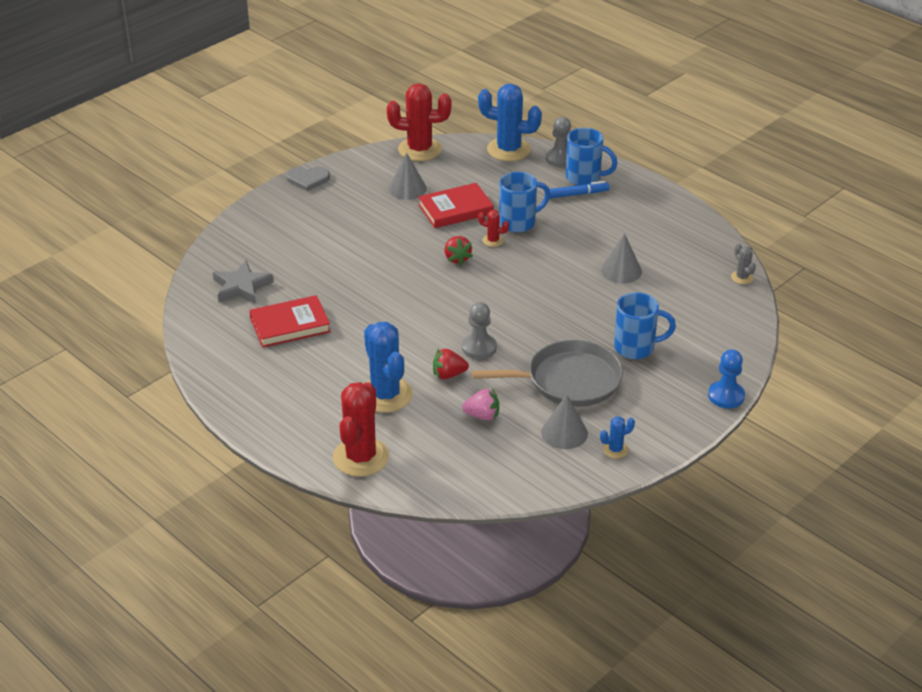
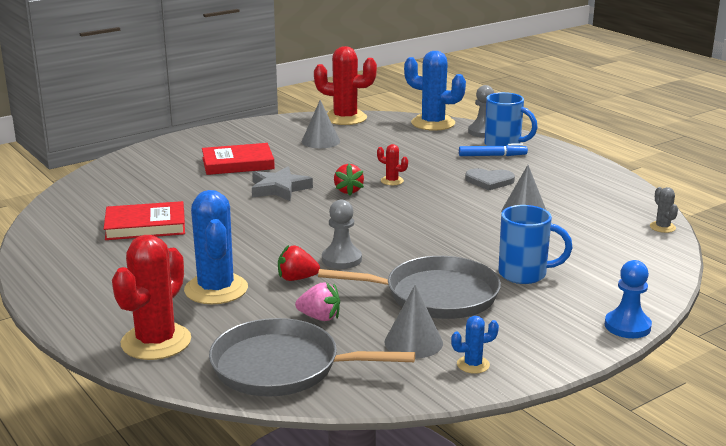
camera: 10 degrees right, 15 degrees down
grey star [213,260,274,304] -> grey star moved to [252,166,313,201]
grey heart [286,167,330,191] -> grey heart moved to [465,168,515,190]
red book [418,183,494,228] -> red book moved to [202,143,275,175]
blue mug [499,172,550,233] -> none
none -> grey pan [209,318,415,397]

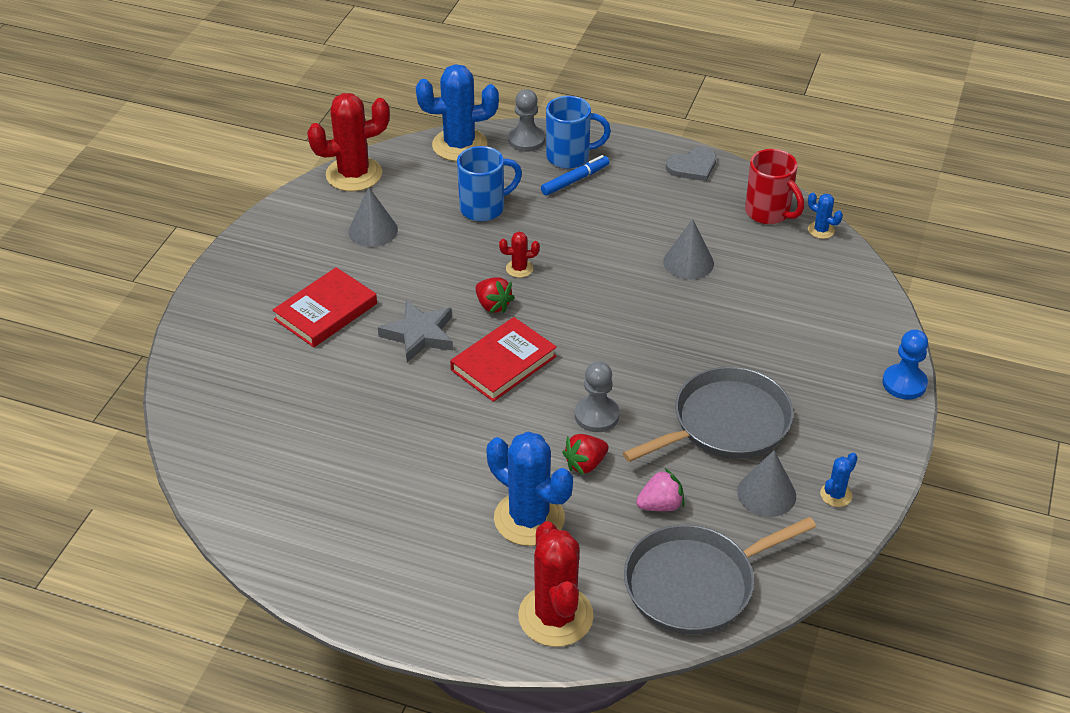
camera: 35 degrees left, 20 degrees up
red book [104,201,185,240] -> red book moved to [450,317,557,402]
grey heart [465,168,515,190] -> grey heart moved to [666,147,717,181]
blue mug [498,205,573,284] -> blue mug moved to [457,146,522,221]
grey cactus [650,187,678,233] -> blue cactus [808,193,843,239]
none -> red mug [745,149,804,224]

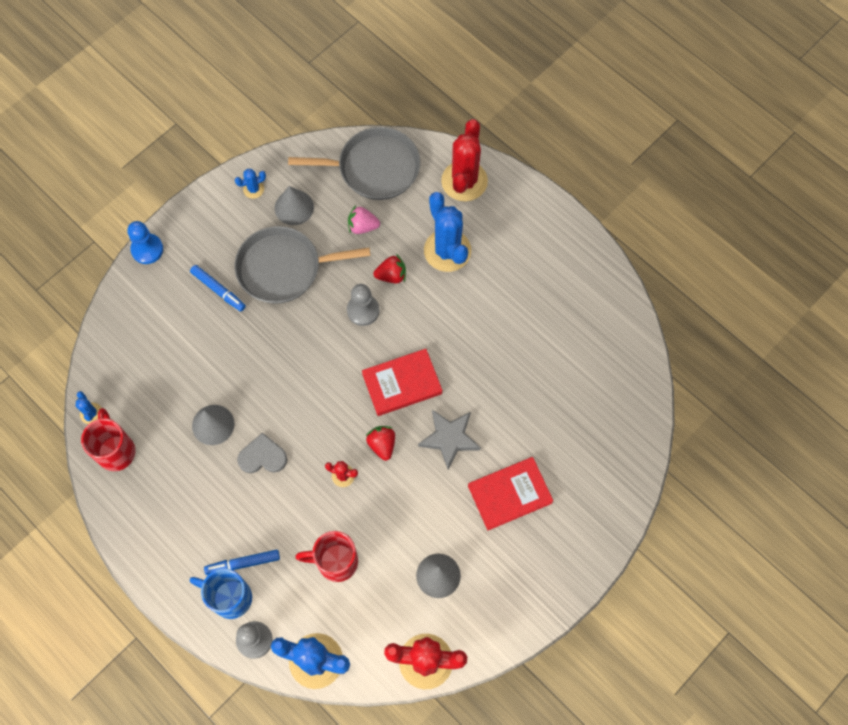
camera: 155 degrees left, 25 degrees up
blue mug [457,146,522,221] -> red mug [295,531,358,582]
grey heart [666,147,717,181] -> grey heart moved to [237,433,287,473]
none -> blue marker [190,265,246,312]

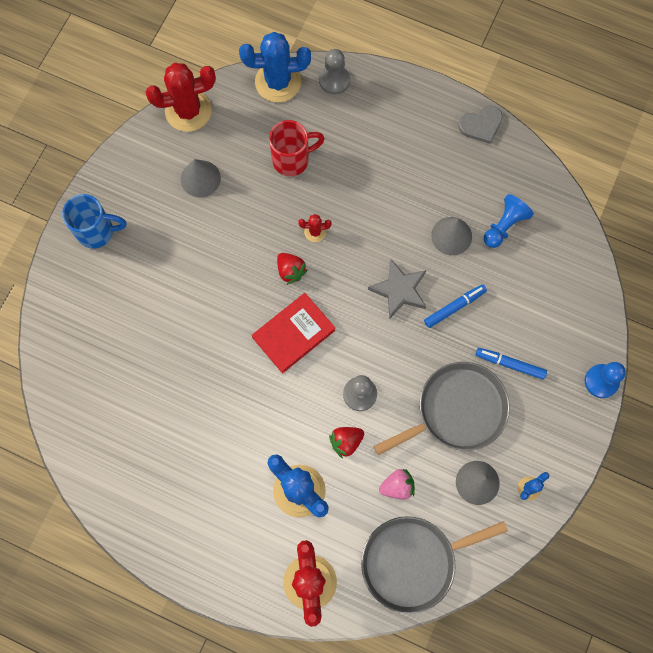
camera: 160 degrees right, 5 degrees up
blue cactus [75,391,101,424] -> none
red mug [81,408,135,471] -> none
blue mug [190,568,252,619] -> blue mug moved to [62,194,126,249]
blue marker [204,550,280,575] -> blue marker moved to [424,284,487,328]
grey heart [237,433,287,473] -> grey heart moved to [458,106,503,144]
grey star [418,410,481,470] -> grey star moved to [368,259,426,319]
red book [468,457,553,530] -> none
none -> blue pawn [484,194,534,248]

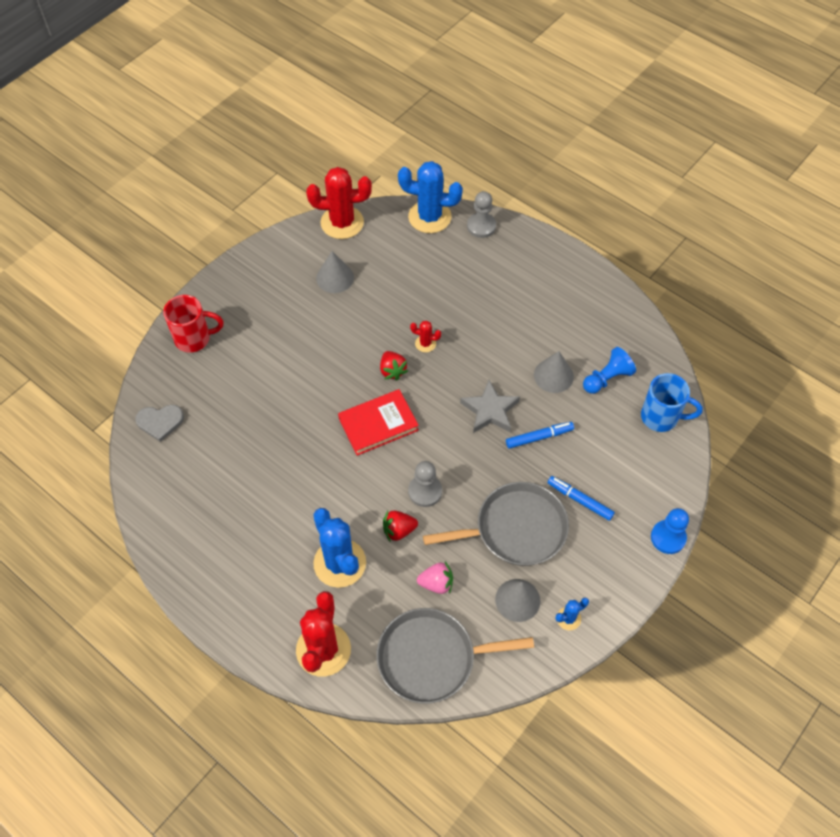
camera: 15 degrees right, 15 degrees down
blue mug [62,194,126,249] -> blue mug moved to [641,373,703,432]
red mug [269,120,325,176] -> red mug moved to [163,295,224,353]
grey heart [458,106,503,144] -> grey heart moved to [135,405,184,442]

